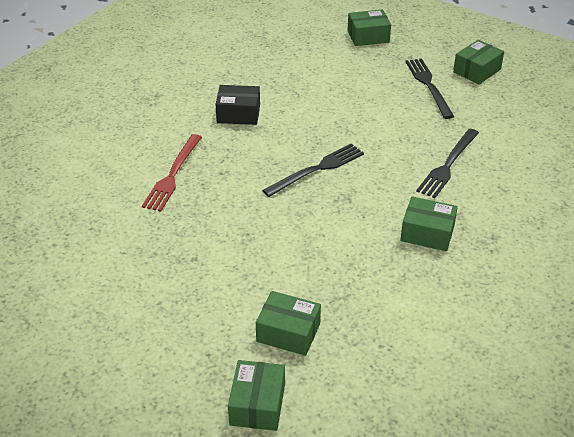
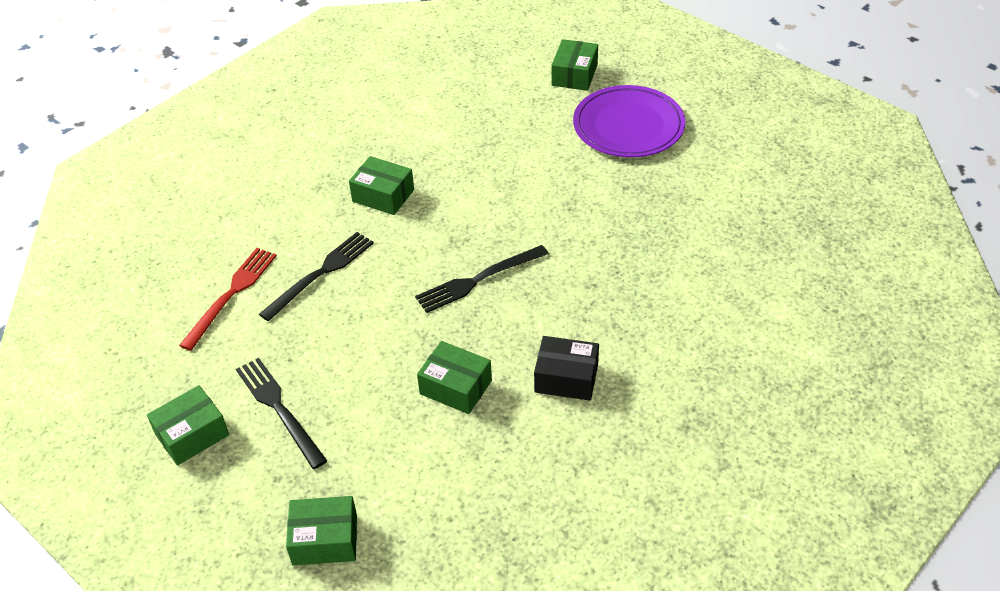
camera: 170 degrees left, 5 degrees up
red fork [142,134,202,212] -> red fork moved to [179,248,277,351]
green box [256,291,321,356] -> green box moved to [417,341,492,414]
black fork [405,58,455,119] -> black fork turned 150 degrees clockwise [236,358,327,469]
none -> purple plate [573,85,685,157]

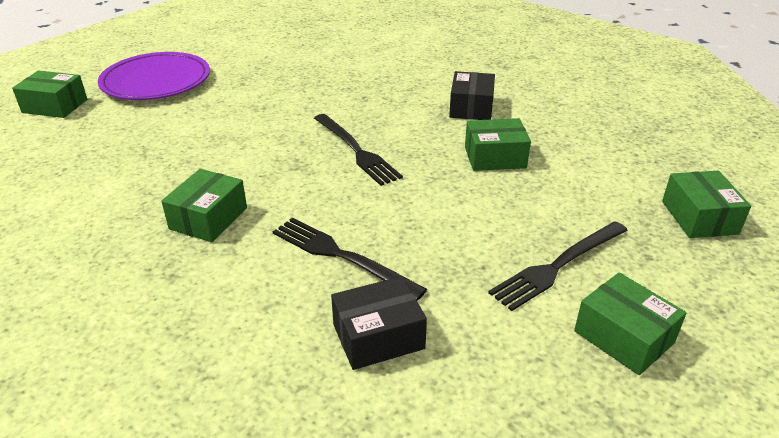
camera: 95 degrees left, 10 degrees down
red fork [179,248,277,351] -> black box [331,276,427,370]
green box [417,341,492,414] -> green box turned 60 degrees clockwise [465,118,531,171]

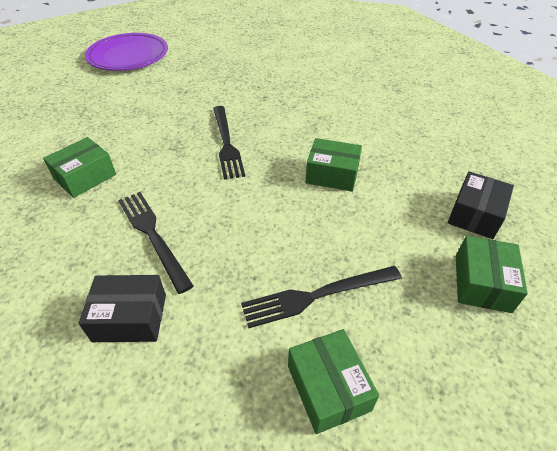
camera: 20 degrees right, 10 degrees up
green box [12,71,87,118] -> none
black box [449,71,495,120] -> black box moved to [448,171,514,239]

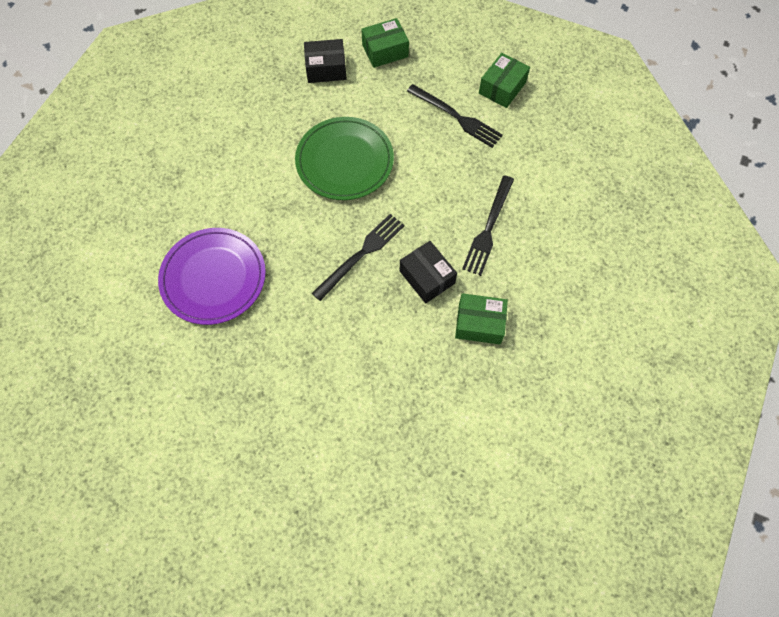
camera: 125 degrees left, 20 degrees up
black box [79,275,166,342] -> black box moved to [400,241,457,303]
purple plate [85,33,168,71] -> purple plate moved to [158,228,266,325]
green box [306,138,362,192] -> green plate [295,117,394,200]

